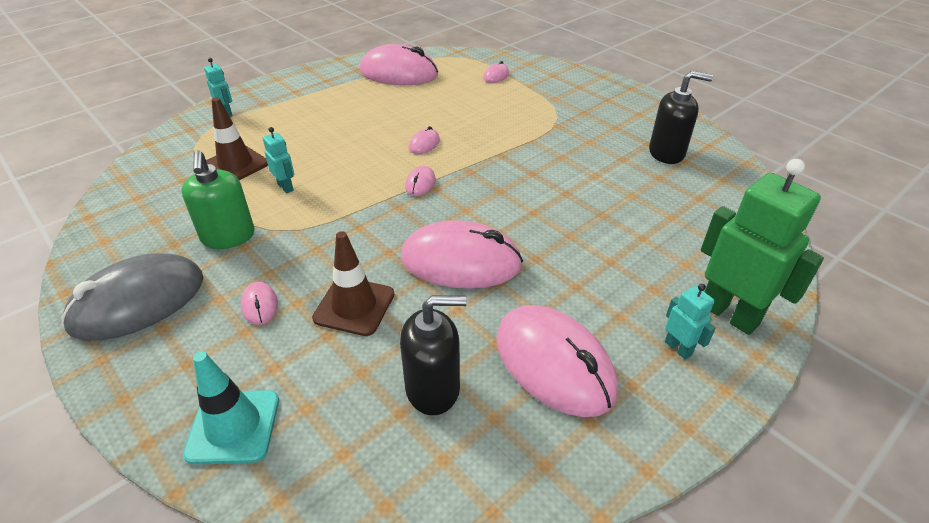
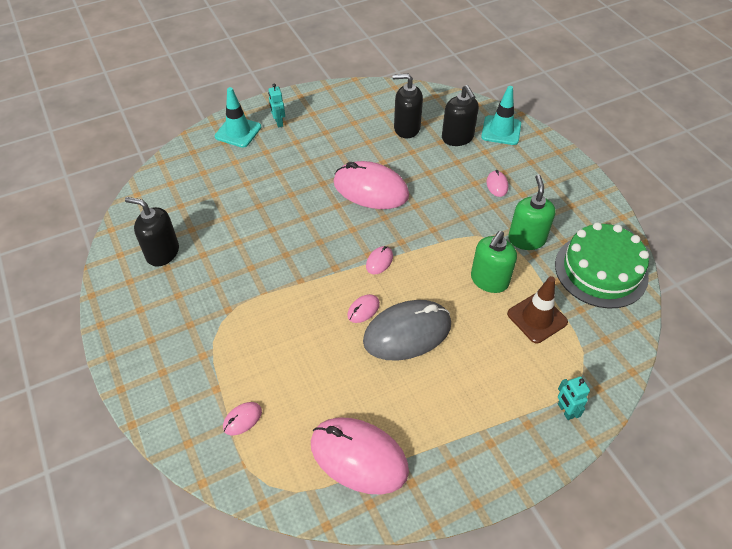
camera: 165 degrees left, 10 degrees up
grey mouse [62,253,204,341] -> grey mouse moved to [363,300,451,361]
turquoise robot [263,127,294,193] -> green soap dispenser [471,231,517,293]
brown traffic cone [312,231,394,336] -> none
pink mouse [497,305,618,417] -> none
green robot [701,159,824,335] -> turquoise traffic cone [215,87,262,148]
none -> black soap dispenser [442,85,479,146]
none -> green cake [555,222,649,308]

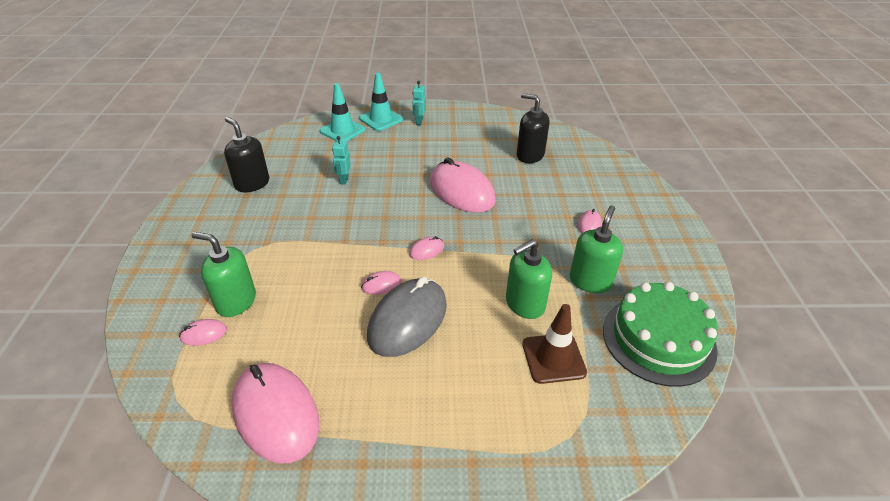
camera: 25 degrees right, 10 degrees down
grey mouse [363,300,451,361] -> grey mouse turned 60 degrees counterclockwise [367,277,447,357]
black soap dispenser [442,85,479,146] -> none
turquoise traffic cone [481,86,521,145] -> turquoise traffic cone moved to [320,83,365,142]
turquoise robot [558,376,590,420] -> turquoise robot moved to [332,136,351,185]
none -> green soap dispenser [192,232,256,317]

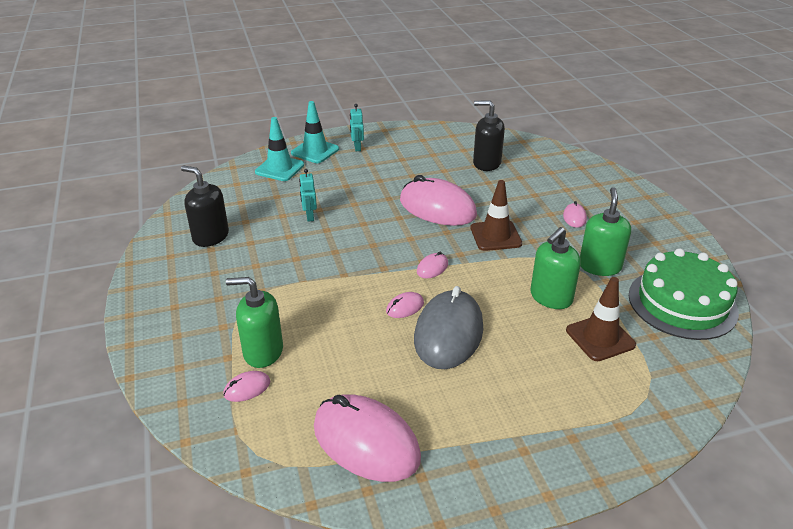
camera: 15 degrees left, 5 degrees down
none -> brown traffic cone [470,180,522,251]

